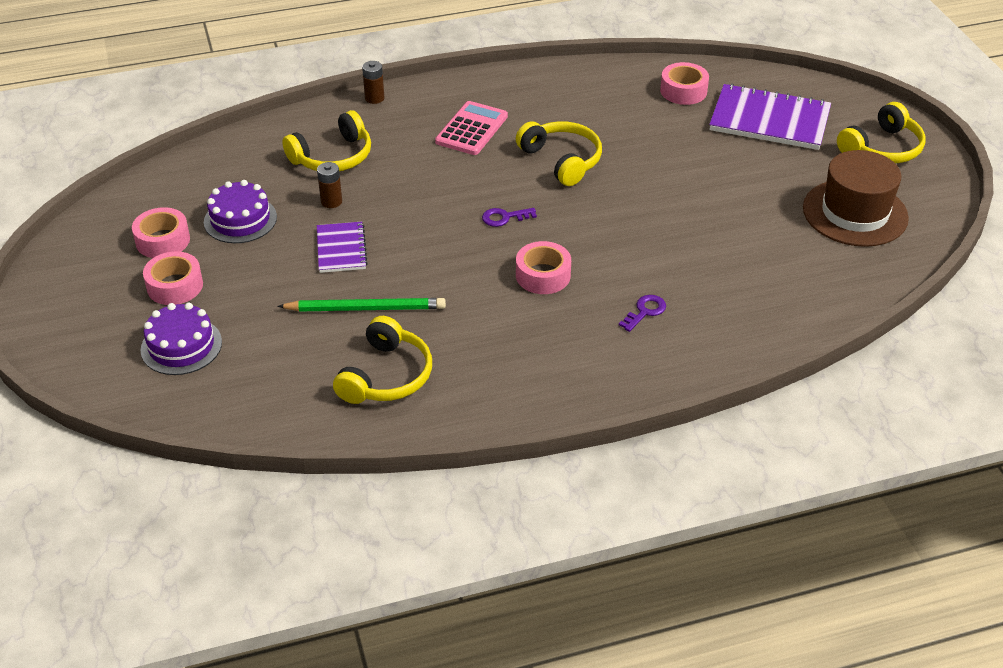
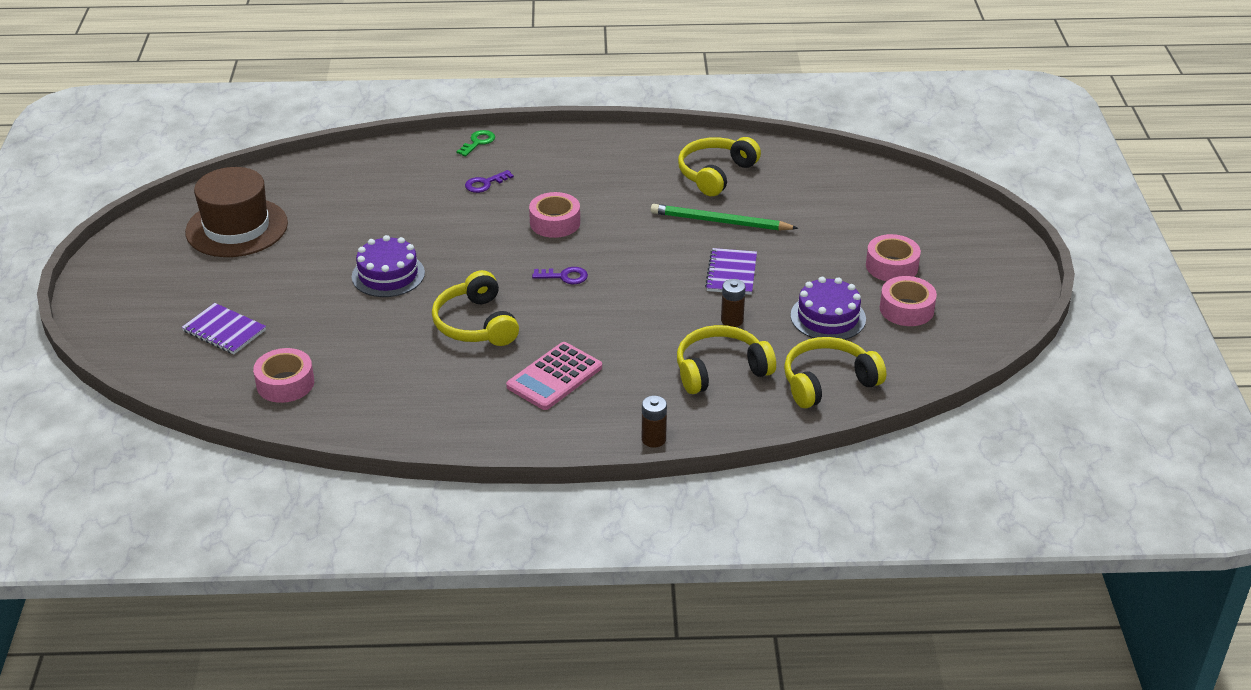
camera: 165 degrees left, 5 degrees down
purple cake [140,303,222,375] -> purple cake moved to [352,235,425,297]
purple notebook [709,83,831,150] -> purple notebook [182,303,266,354], size x0.56
yellow headphones [837,102,925,163] -> yellow headphones moved to [784,337,886,408]
none -> green key [456,130,495,156]

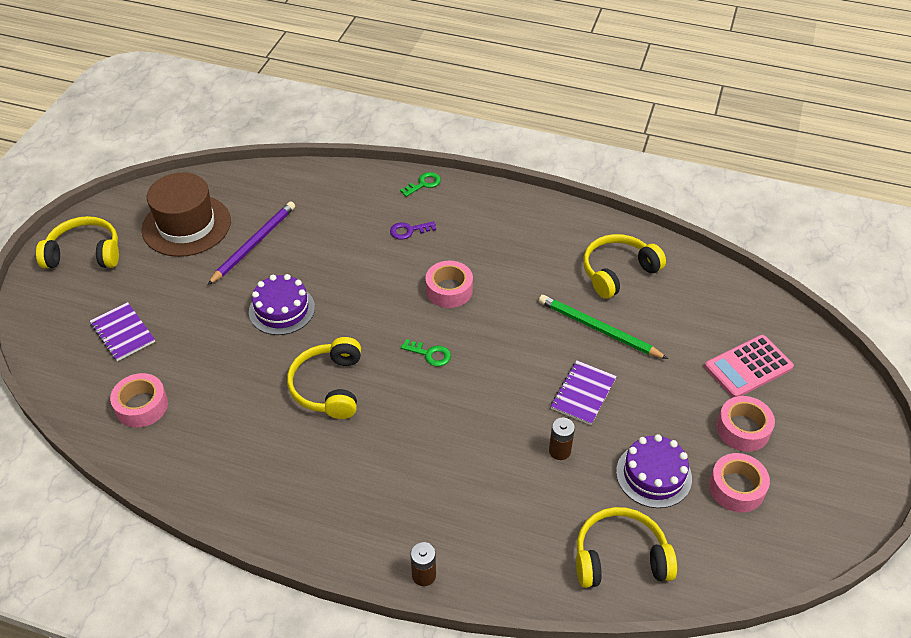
camera: 20 degrees right, 10 degrees up
pink calculator [506,342,602,410] -> pink calculator moved to [705,335,794,398]
purple key [532,267,588,284] -> green key [401,339,451,366]
yellow headphones [677,325,776,394] -> yellow headphones moved to [36,216,119,268]
none -> purple pencil [207,201,295,285]

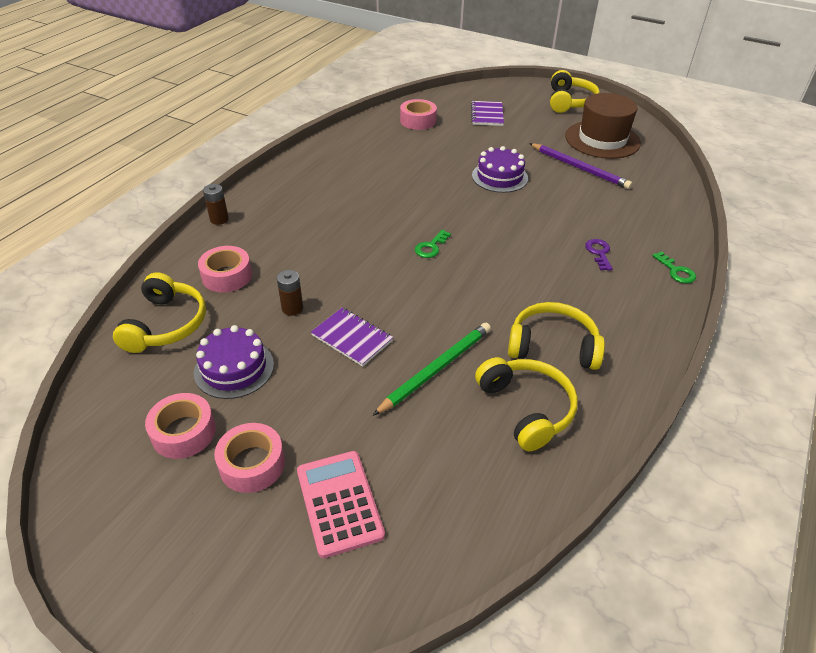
camera: 100 degrees right, 5 degrees down
purple notebook [90,302,155,361] -> purple notebook turned 60 degrees counterclockwise [471,101,504,126]
yellow headphones [287,337,361,419] -> yellow headphones moved to [508,302,605,370]
pink tape [426,261,473,308] -> pink tape moved to [198,246,252,293]

